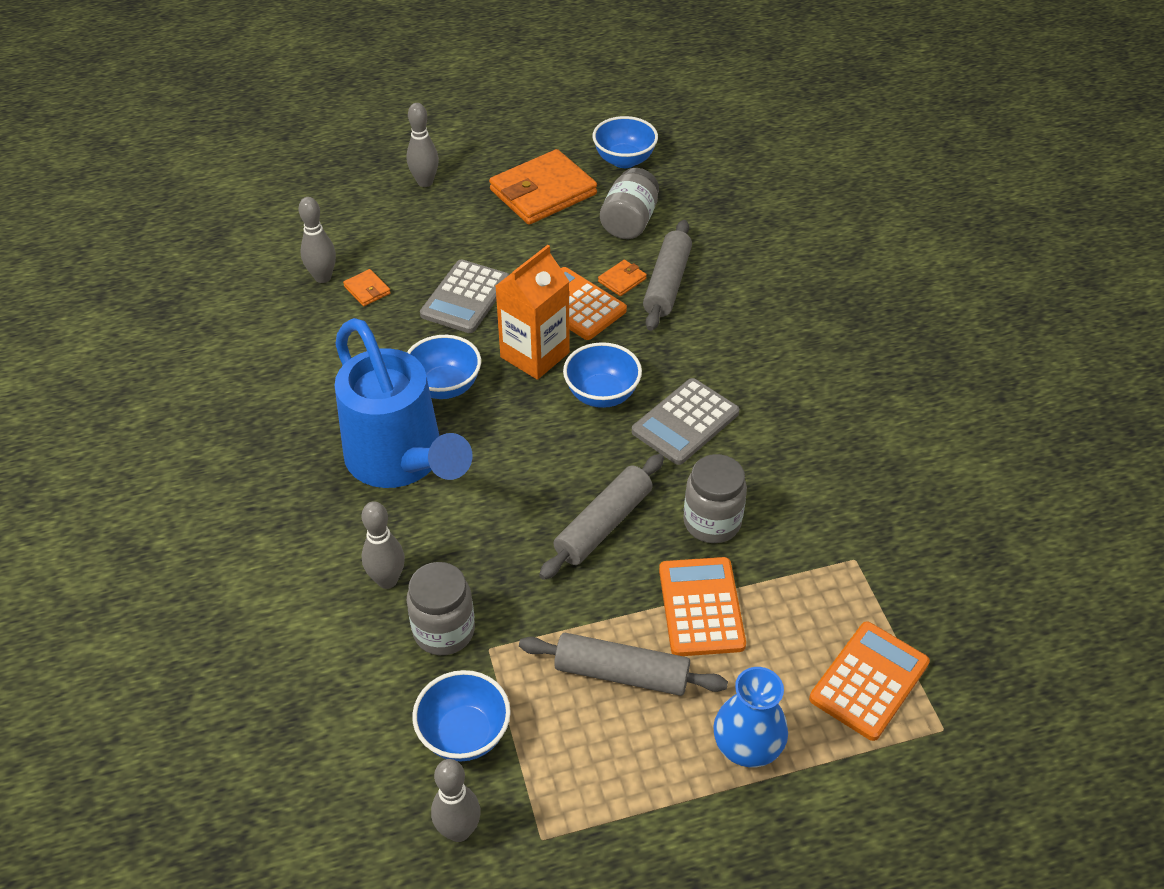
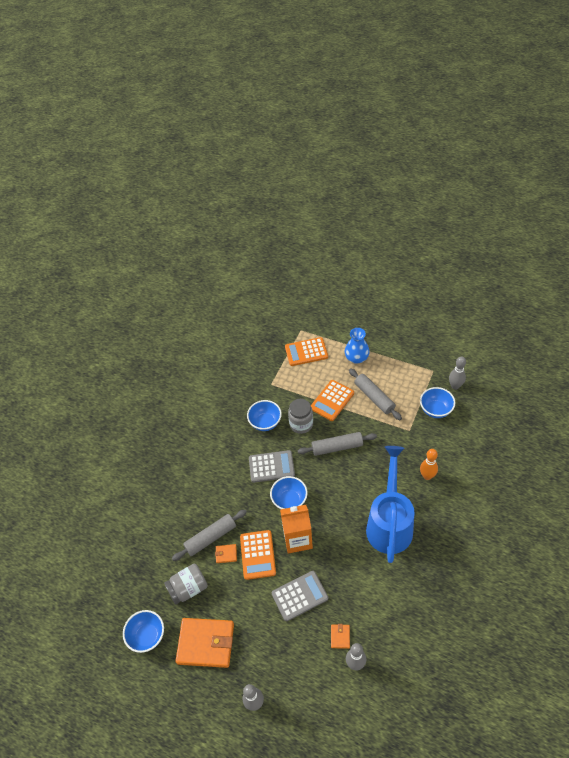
camera: 135 degrees left, 5 degrees up
grey bowling pin [361,501,405,589] -> orange bowling pin [420,449,438,480]
blue bowl [407,335,481,399] -> blue bowl moved to [247,400,282,431]
grey jar [407,562,475,655] -> none

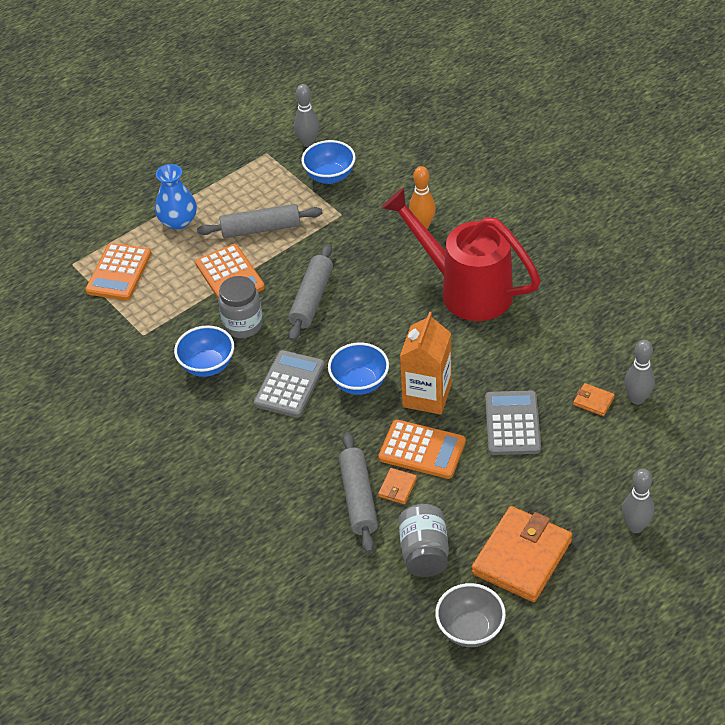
camera: 65 degrees left, 5 degrees down
blue bowl [123,610,164,653] -> grey bowl [435,583,506,647]
blue watering can [366,446,415,563] -> red watering can [382,188,541,321]

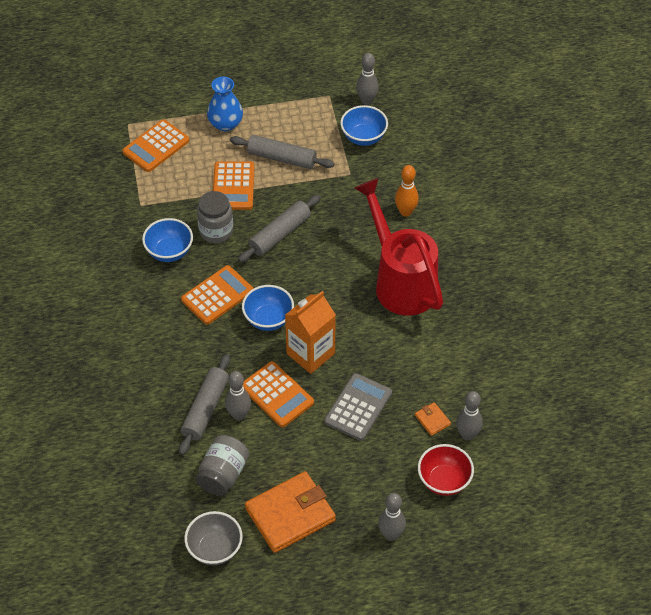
camera: 25 degrees right, 5 degrees up
grey calculator [254,350,325,418] -> orange calculator [181,265,253,325]
orange wallet [378,468,417,504] -> grey bowling pin [225,371,251,421]
none -> red bowl [418,444,474,496]

